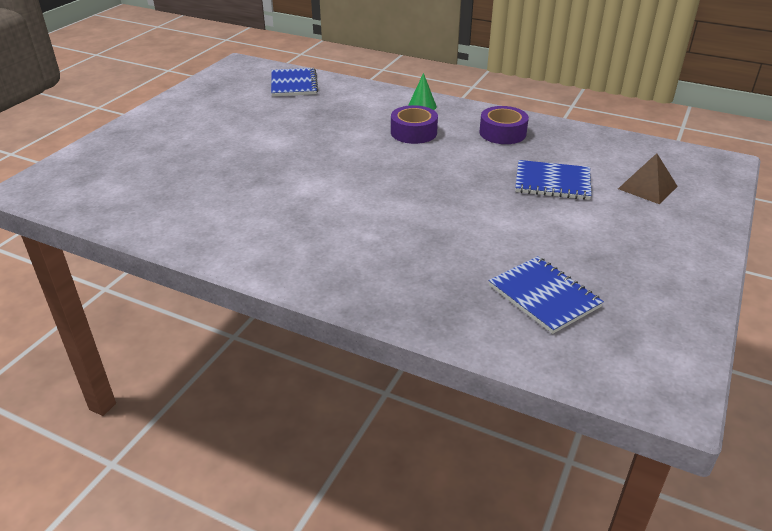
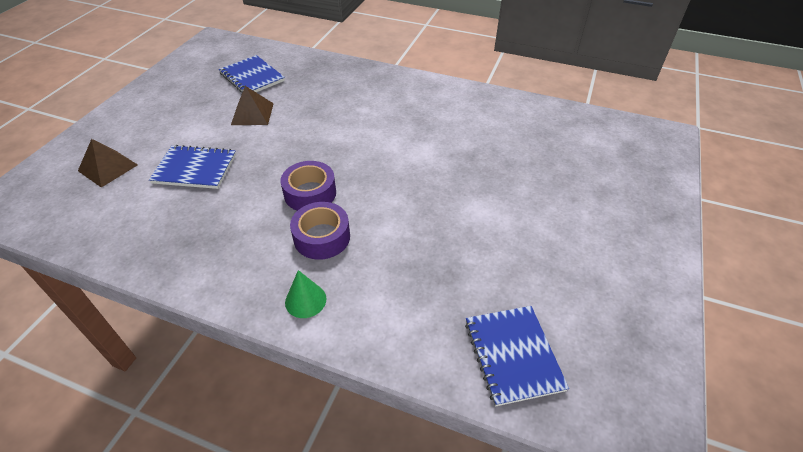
camera: 175 degrees right, 10 degrees up
purple tape [480,106,529,144] -> purple tape moved to [281,161,336,211]
none -> brown pyramid [231,86,274,125]

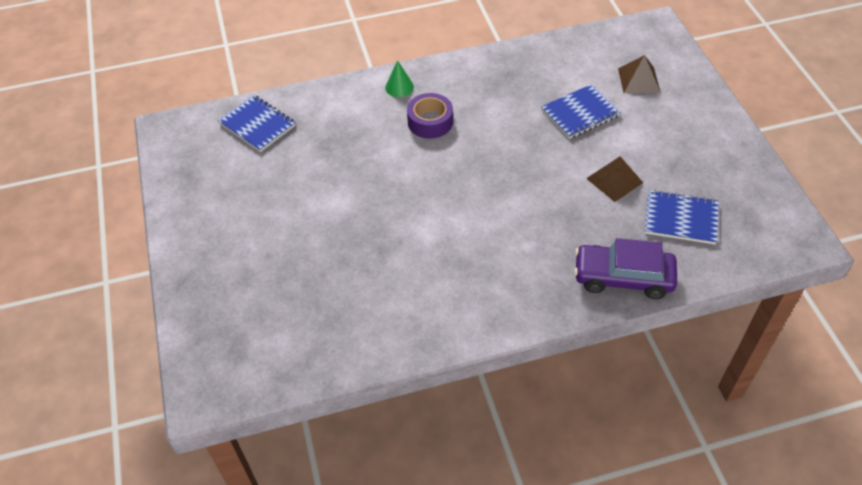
camera: 145 degrees right, 5 degrees up
purple tape [281,161,336,211] -> none
none -> purple car [574,238,677,299]

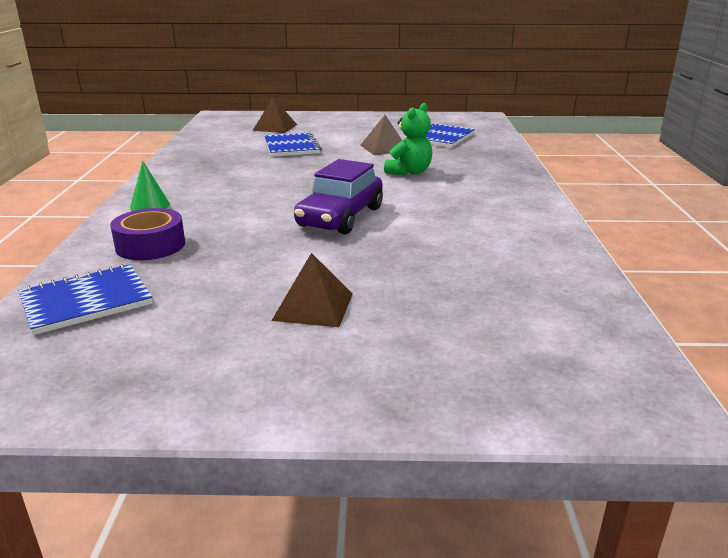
camera: 75 degrees left, 25 degrees down
purple tape [407,93,453,139] -> purple tape moved to [110,208,185,260]
purple car [574,238,677,299] -> purple car moved to [294,159,383,234]
none -> brown pyramid [271,253,353,327]
none -> green teddy bear [384,103,432,176]

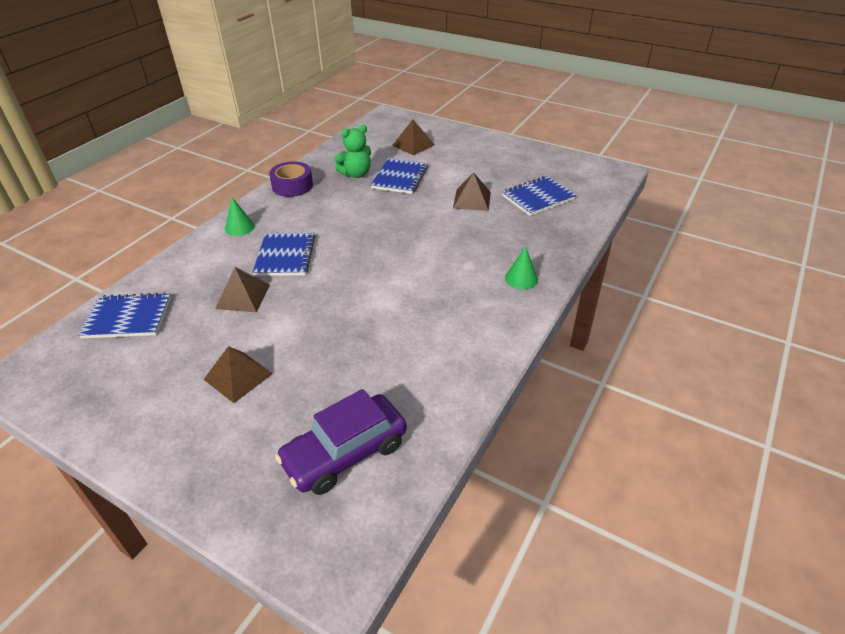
camera: 30 degrees right, 15 degrees up
purple tape [110,208,185,260] -> purple tape moved to [269,161,313,197]
purple car [294,159,383,234] -> purple car moved to [275,389,407,495]
green teddy bear [384,103,432,176] -> green teddy bear moved to [334,125,371,178]
none -> brown pyramid [215,267,270,312]
none -> blue notebook [253,232,315,276]
none -> green cone [505,246,538,289]

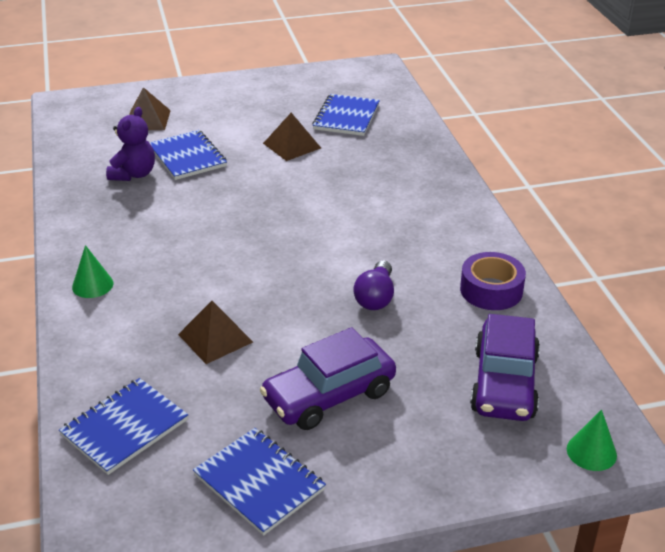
camera: 45 degrees left, 5 degrees down
brown pyramid [203,346,273,403] -> purple car [259,327,396,430]
blue notebook [253,232,315,276] -> blue notebook moved to [193,428,326,536]
purple tape [269,161,313,197] -> purple tape moved to [460,252,526,310]
green teddy bear [334,125,371,178] -> purple teddy bear [106,107,155,181]
green cone [505,246,538,289] -> green cone moved to [567,409,617,471]
none -> purple light bulb [353,260,394,310]

